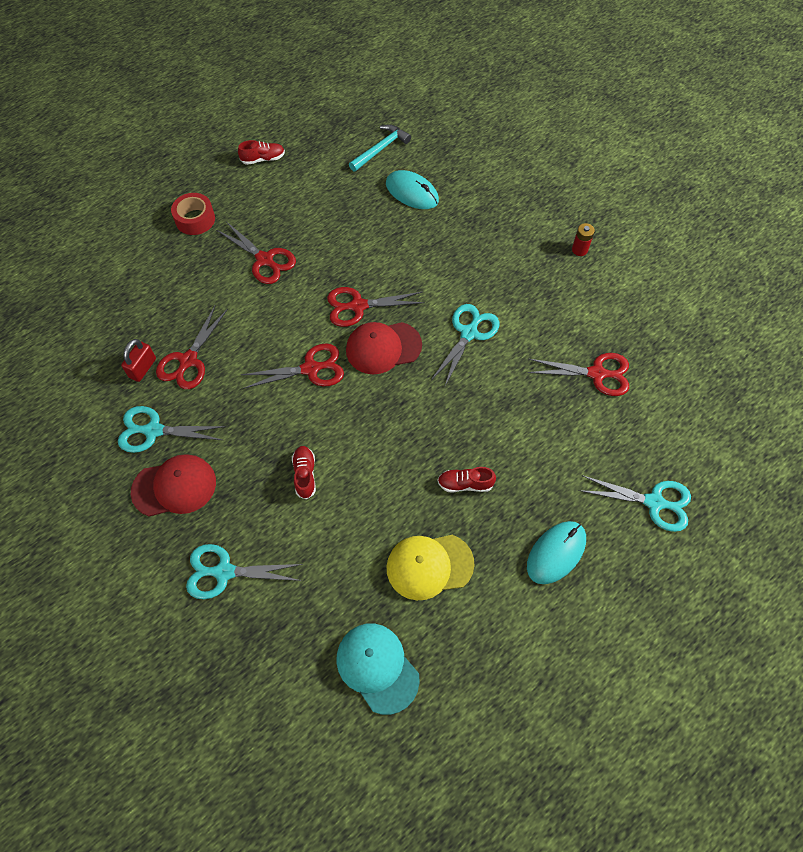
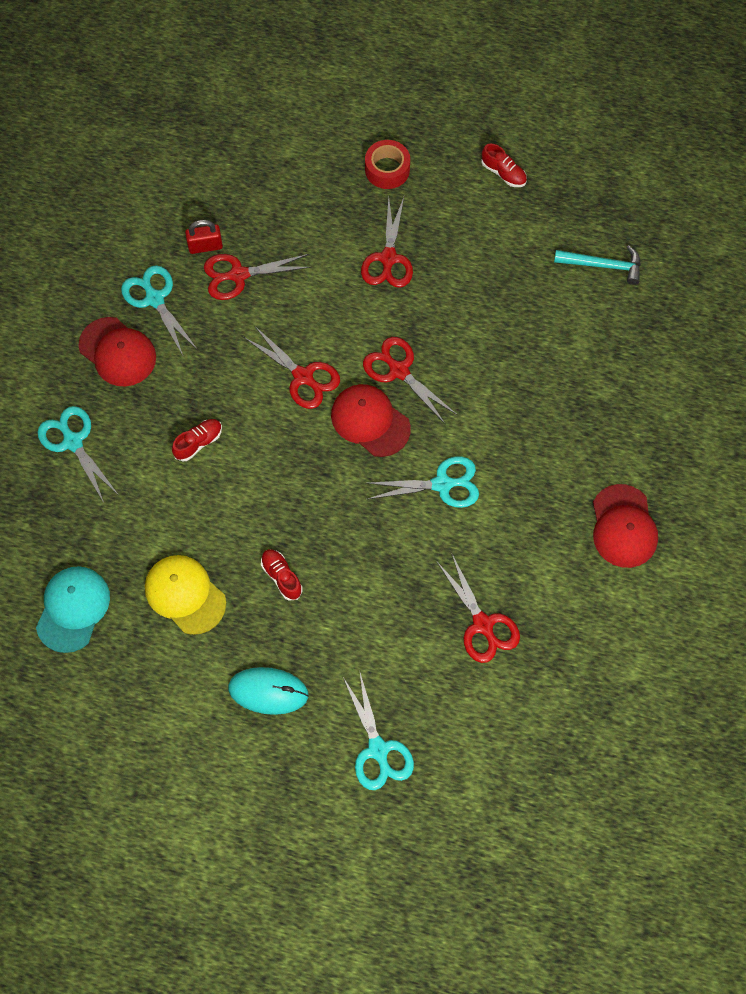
camera: 55 degrees right, 5 degrees up
turquoise mouse [386,170,439,209] -> none
red battery [572,223,595,256] -> red cap [593,484,658,568]

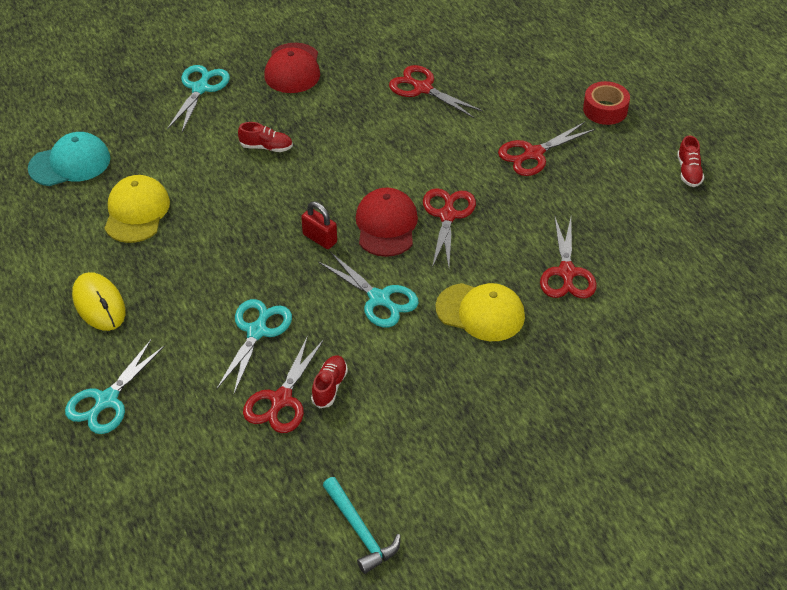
camera: 50 degrees right, 20 degrees down
turquoise scissors [121,265,198,355] -> turquoise scissors moved to [216,299,292,394]
red padlock [185,220,223,254] -> red padlock moved to [301,201,337,249]
turquoise mouse [228,667,309,715] -> yellow mouse [72,272,125,331]
red scissors [244,326,340,409] -> red scissors moved to [540,218,597,298]
red shoe [261,549,302,601] -> red shoe moved to [311,355,348,409]
turquoise hammer [554,245,641,285] -> turquoise hammer moved to [323,477,401,574]
red cap [593,484,658,568] -> none
none -> yellow cap [435,283,525,341]

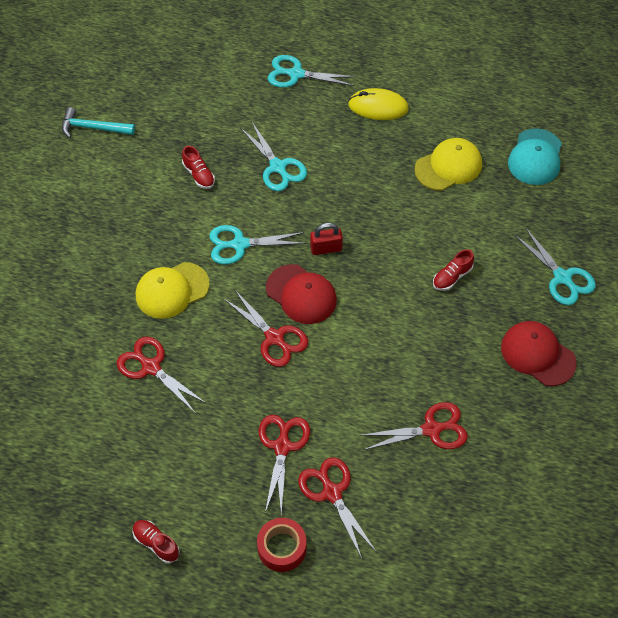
camera: 130 degrees right, 10 degrees up
turquoise scissors [65,339,166,434] -> turquoise scissors turned 60 degrees counterclockwise [268,55,357,88]
yellow cap [104,175,170,243] -> yellow cap turned 75 degrees counterclockwise [414,138,482,191]
red scissors [243,335,324,433] -> red scissors moved to [298,457,376,559]

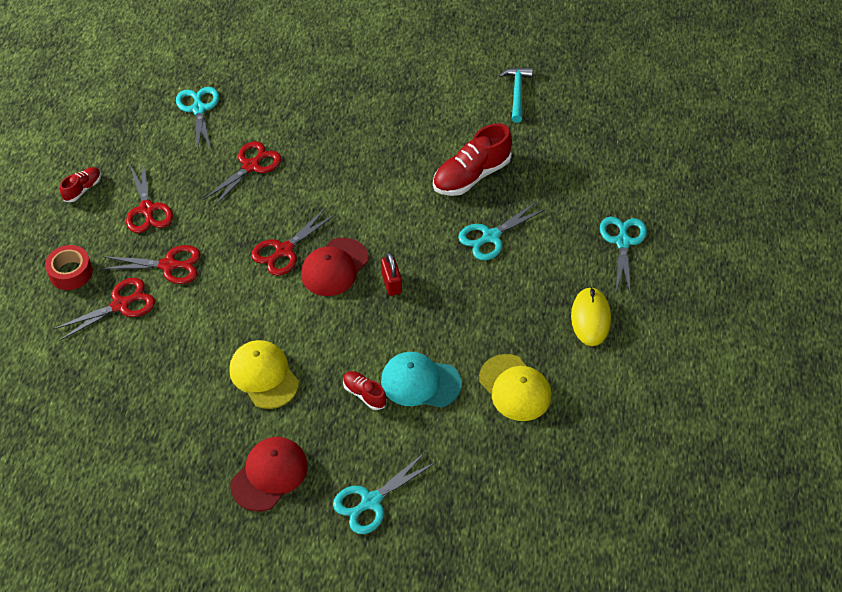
camera: 85 degrees right, 5 degrees down
yellow cap [136,262,210,319] -> yellow cap moved to [229,340,299,409]
red shoe [182,146,215,189] -> red shoe [433,123,512,196], size x1.93
turquoise scissors [209,225,306,265] -> turquoise scissors moved to [176,87,219,152]
red scissors [362,402,468,450] -> red scissors moved to [126,162,173,233]
turquoise cap [508,128,562,185] -> turquoise cap moved to [381,352,462,408]

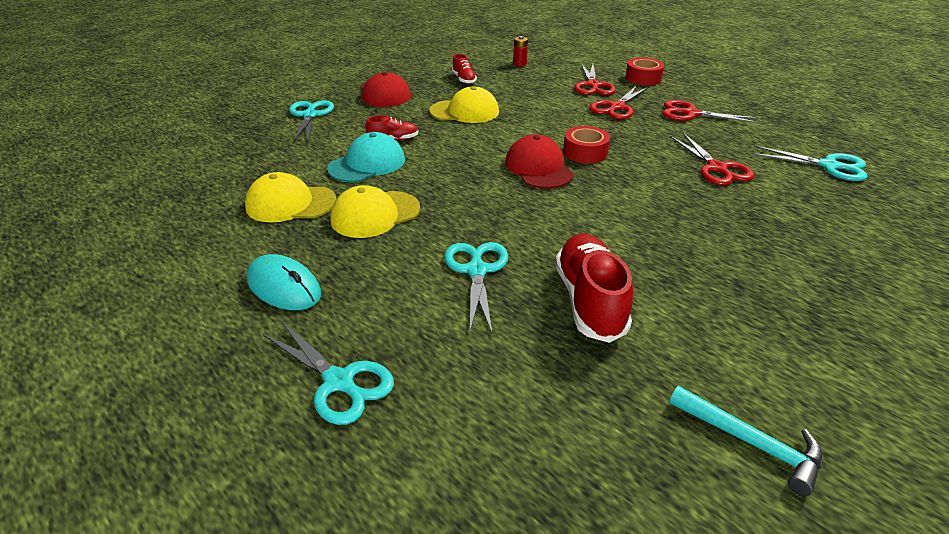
camera: 125 degrees right, 15 degrees down
red shoe [60,167,101,202] -> red shoe moved to [452,54,477,84]
red scissors [251,208,336,276] -> red tape [563,126,610,164]
red padlock [381,252,402,296] -> none
yellow mouse [571,287,611,346] -> turquoise mouse [247,254,321,310]
none -> yellow cap [331,185,420,238]
none -> red battery [513,36,528,67]

